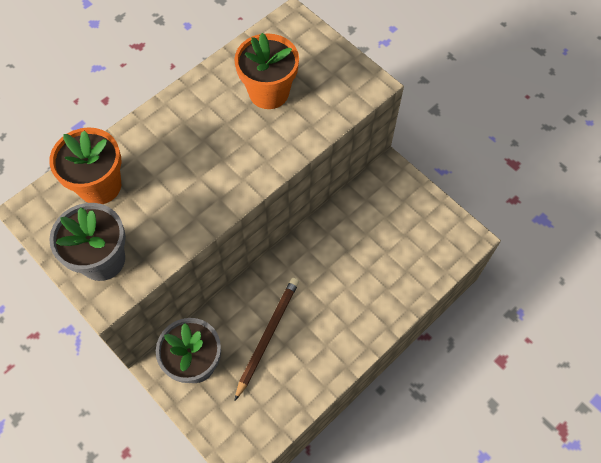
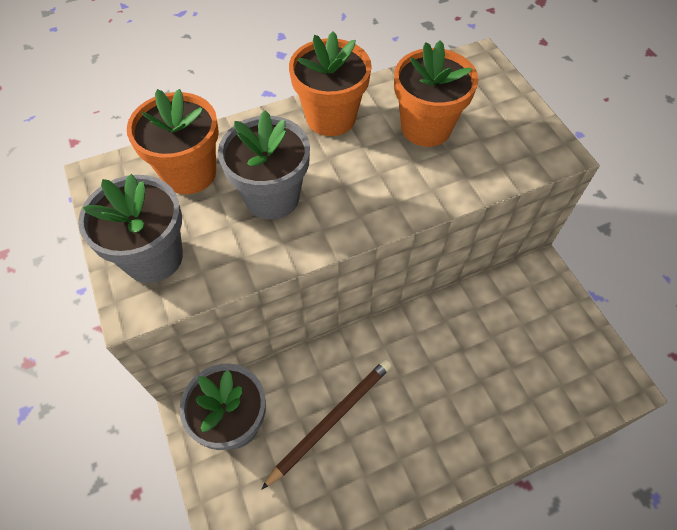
camera: 20 degrees right, 5 degrees down
none -> grey flower pot [218,110,310,220]
none -> orange flower pot [289,31,372,136]

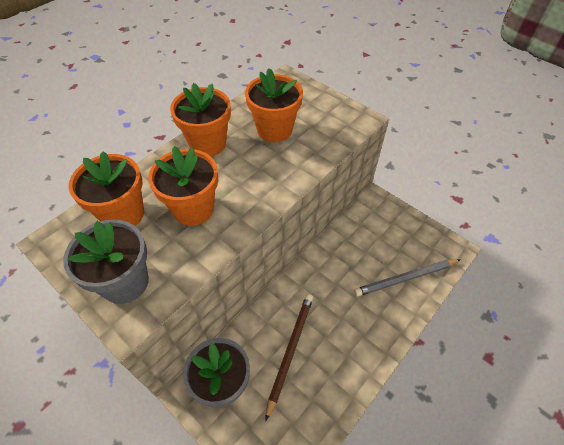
camera: 25 degrees left, 5 degrees down
grey flower pot [218,110,310,220] -> orange flower pot [149,146,218,226]
none -> grey pencil [354,259,461,297]

